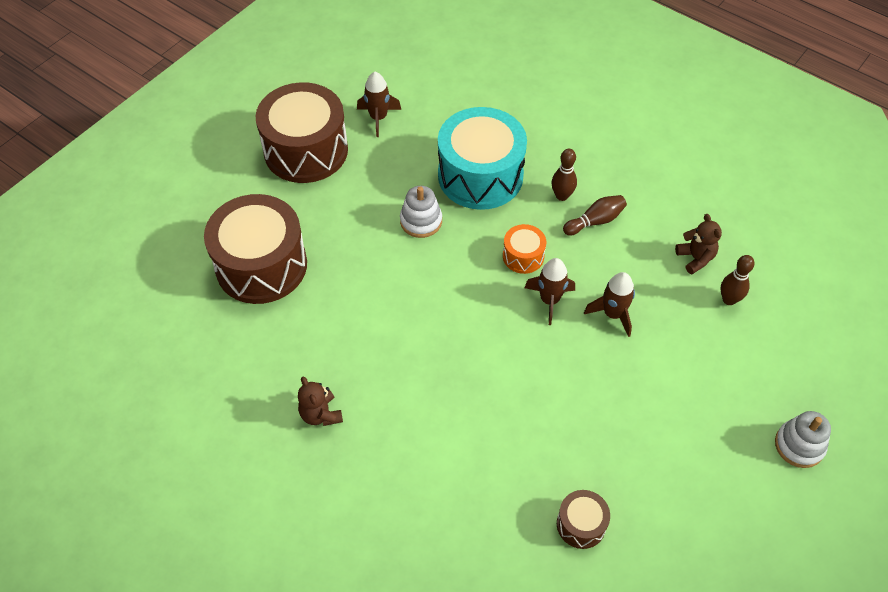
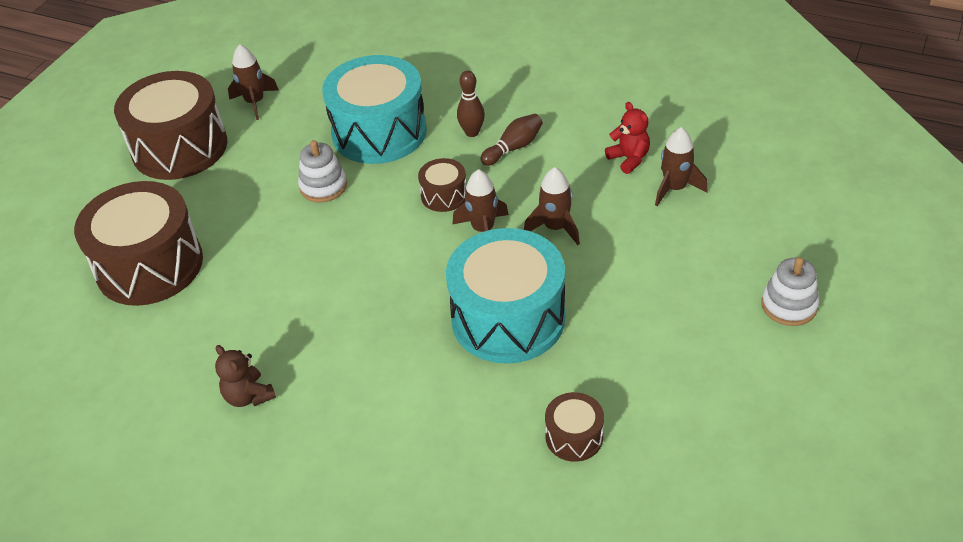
camera: 10 degrees left, 10 degrees down
orange drum [503,224,546,274] -> brown drum [418,158,466,212]
brown teddy bear [675,214,722,274] -> red teddy bear [605,102,650,174]
brown bowling pin [721,255,754,305] -> brown rocket [655,127,708,206]
none -> turquoise drum [446,228,565,364]

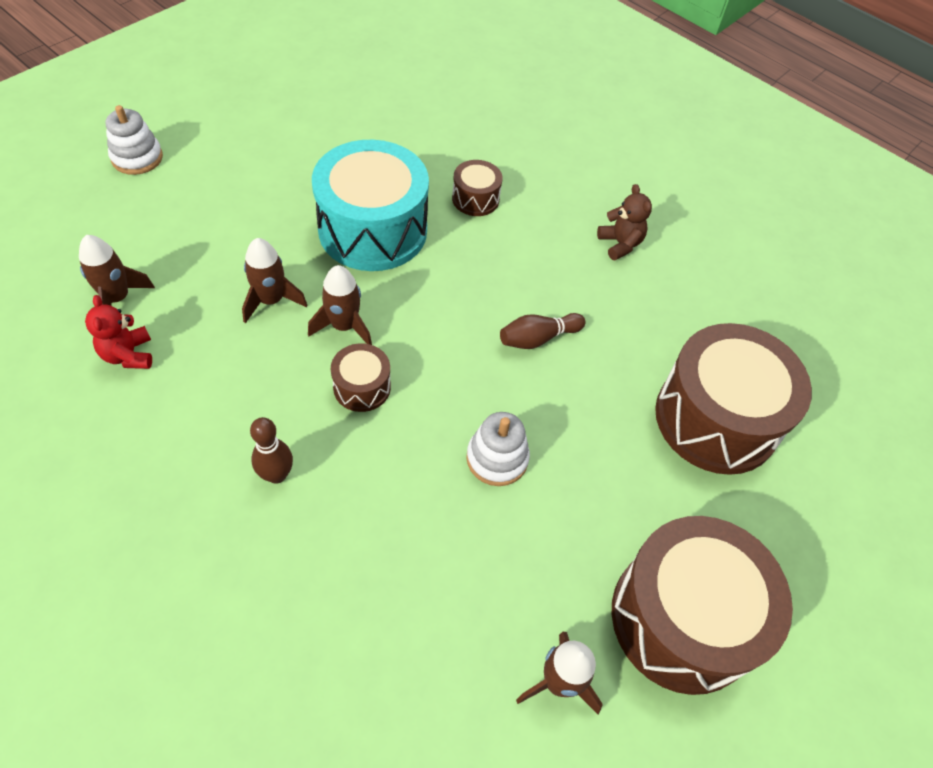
camera: 170 degrees left, 10 degrees up
turquoise drum [322,55,427,164] -> none
brown bowling pin [481,114,543,166] -> brown bowling pin moved to [500,313,585,349]
brown drum [545,392,604,462] -> brown drum moved to [452,160,503,216]

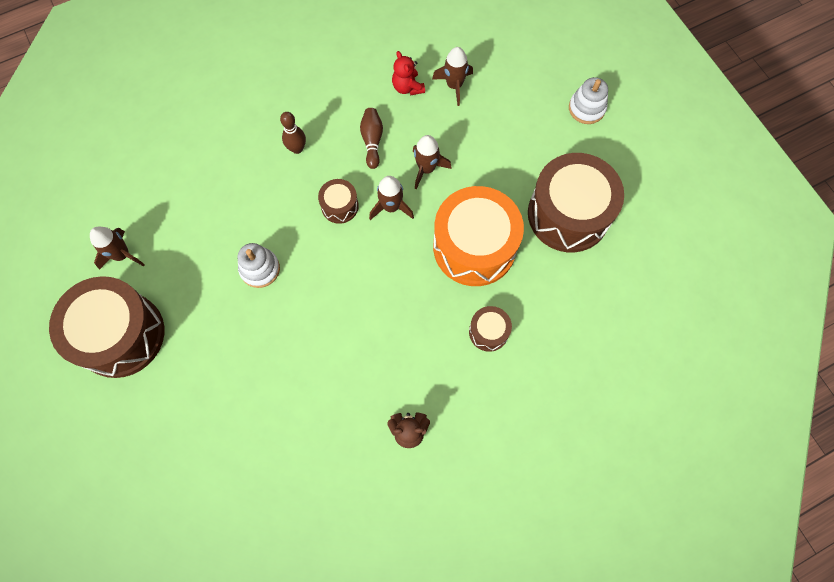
camera: 115 degrees right, 15 degrees up
red teddy bear [85,295,152,369] -> red teddy bear turned 120 degrees counterclockwise [392,51,425,95]
turquoise drum [312,140,429,271] -> orange drum [433,186,524,286]
brown bowling pin [500,313,585,349] -> brown bowling pin moved to [360,108,383,169]
brown drum [655,323,812,475] -> brown drum moved to [528,153,624,252]

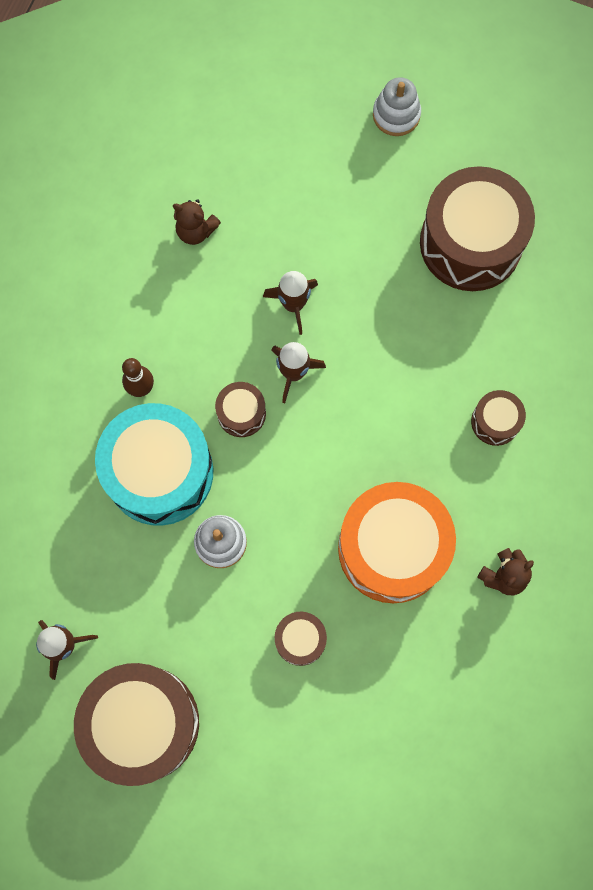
camera: 40 degrees left, 5 degrees up
brown bowling pin [360,108,383,169] -> none
red teddy bear [392,51,425,95] -> brown teddy bear [173,199,221,245]
brown rocket [432,47,473,106] -> none
orange drum [433,186,524,286] -> orange drum moved to [338,482,456,603]
none -> turquoise drum [95,403,213,526]
none -> brown drum [275,612,327,666]

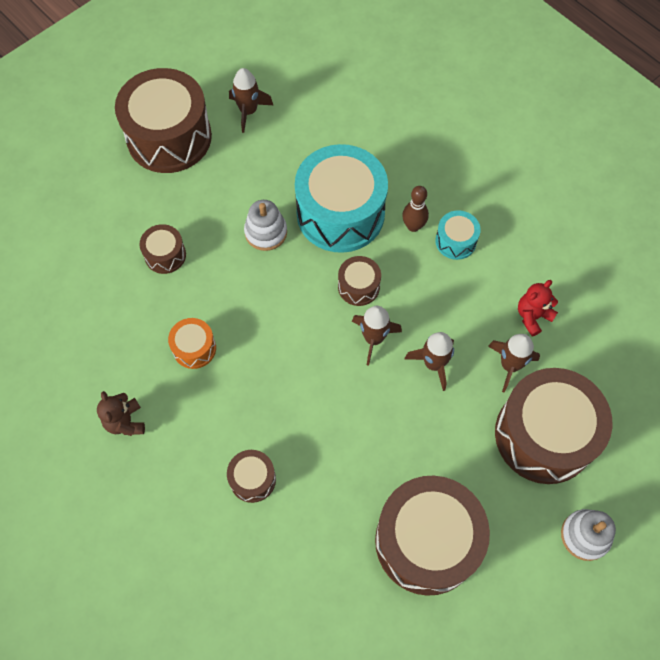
camera: 115 degrees right, 10 degrees down
brown teddy bear [173,199,221,245] -> red teddy bear [518,280,558,336]
orange drum [338,482,456,603] -> orange drum [168,318,216,369], size x0.46
none -> turquoise drum [435,210,481,260]
none -> brown rocket [488,334,540,393]
none -> brown drum [495,368,612,484]

